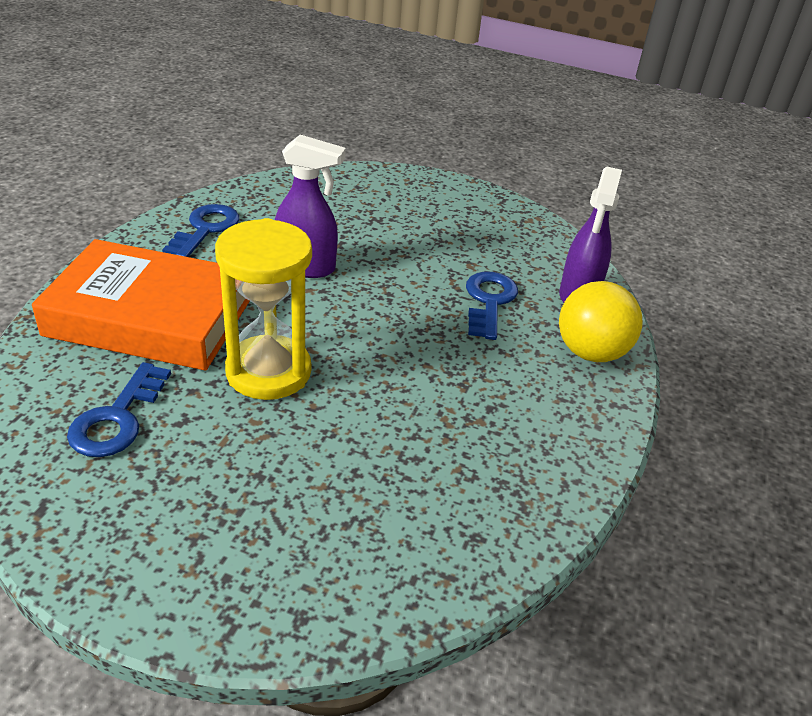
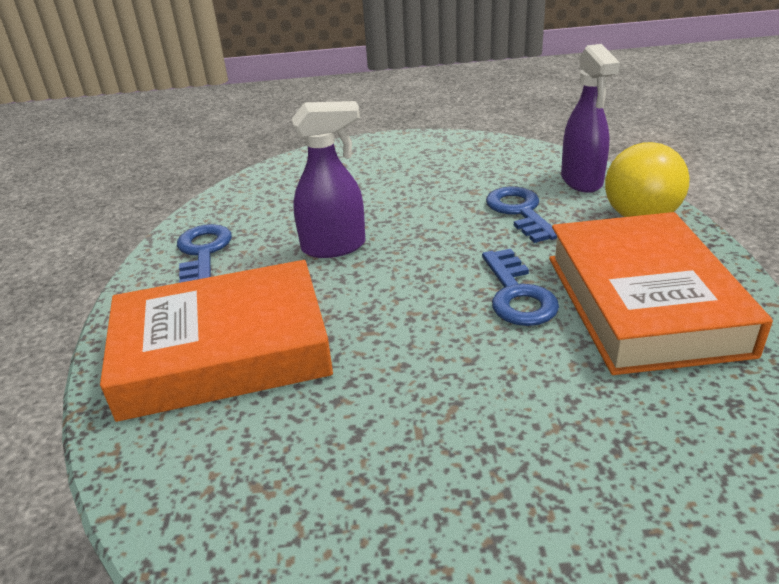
camera: 20 degrees left, 5 degrees down
blue key [67,362,171,457] -> blue key moved to [482,249,559,326]
yellow hourglass [215,218,312,400] -> none
none -> orange book [549,212,773,375]

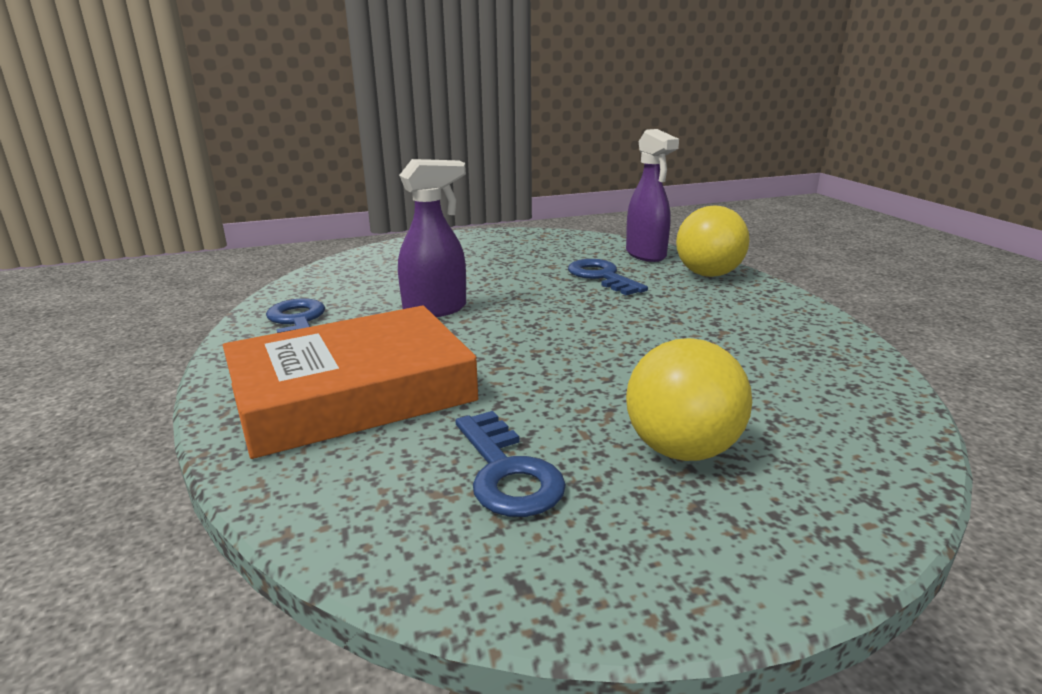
camera: 15 degrees left, 10 degrees down
blue key [482,249,559,326] -> blue key moved to [455,411,566,517]
orange book [549,212,773,375] -> none
none -> yellow ball [626,338,752,461]

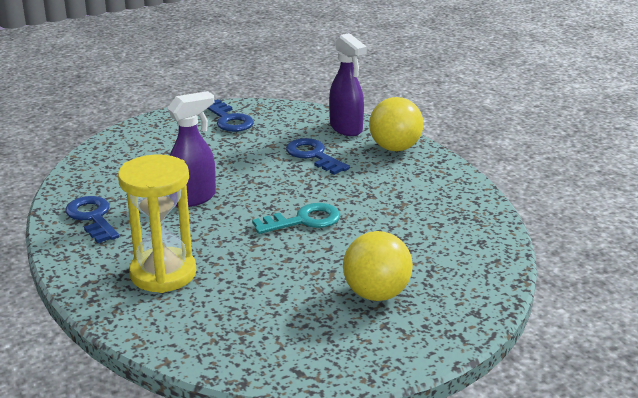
camera: 10 degrees left, 5 degrees up
orange book [223,306,478,459] -> yellow hourglass [118,154,196,293]
blue key [455,411,566,517] -> blue key moved to [207,99,254,132]
none -> turquoise key [252,203,340,234]

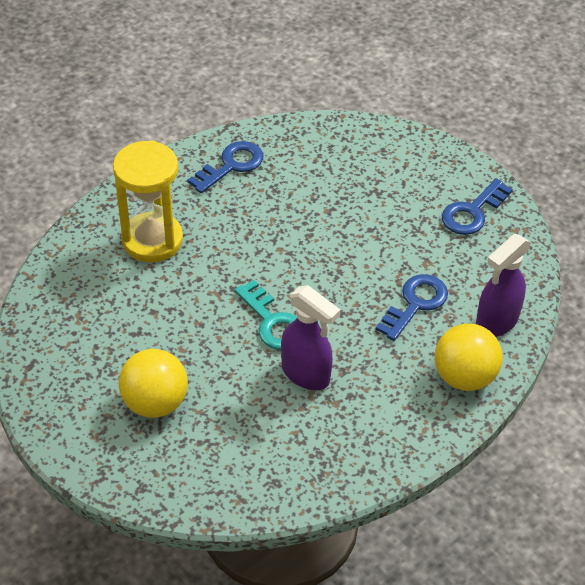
camera: 75 degrees right, 20 degrees up
purple spray bottle [167,91,216,207] -> purple spray bottle moved to [281,285,341,390]

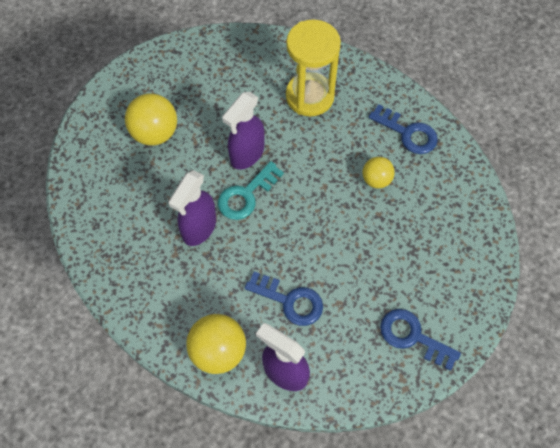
camera: 80 degrees right, 15 degrees up
none -> purple spray bottle [222,92,265,170]
none -> yellow ball [363,157,395,189]

